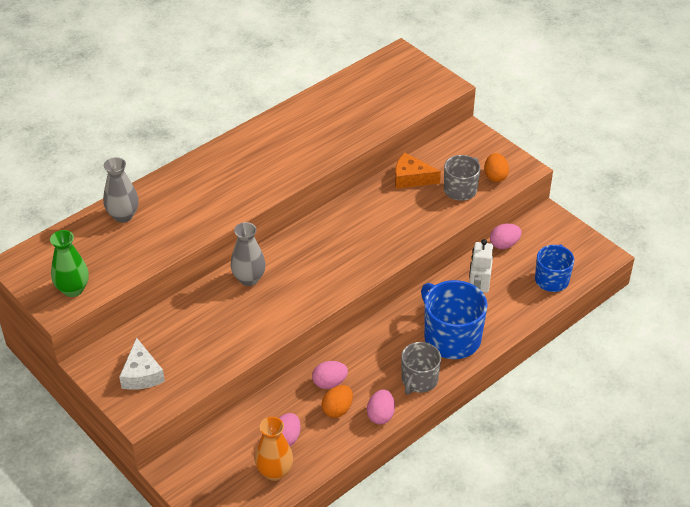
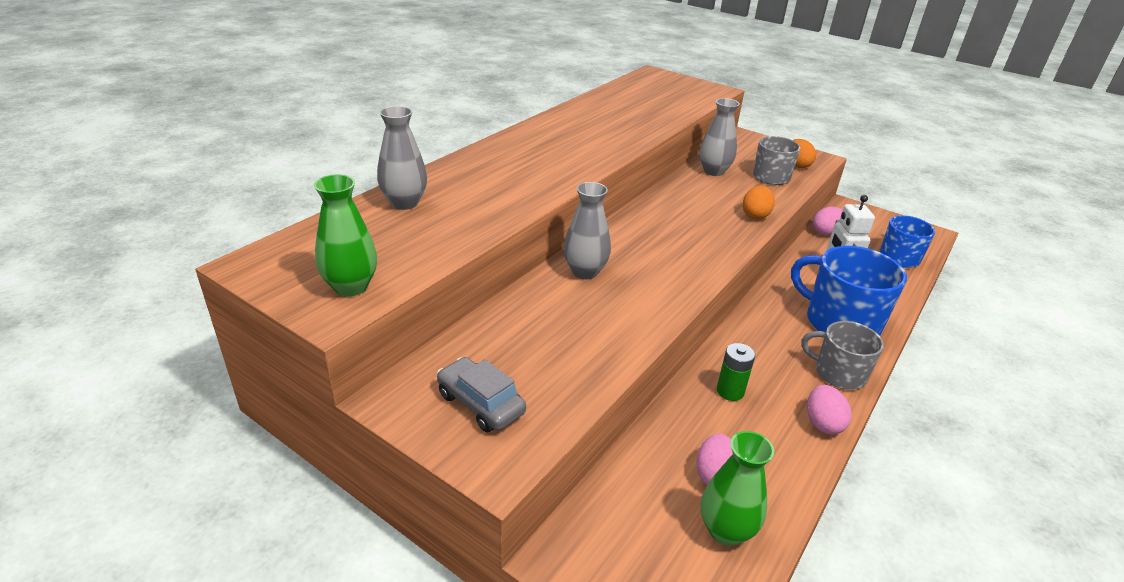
camera: 15 degrees left, 10 degrees down
white cheese [119,338,165,390] -> grey car [437,357,526,433]
orange vase [255,417,293,481] -> green vase [701,431,774,546]
pink egg [312,361,348,389] -> green battery [717,343,755,401]
orange egg [322,385,353,418] -> orange egg moved to [743,186,775,219]
orange cheese [395,153,441,189] -> grey vase [699,98,740,176]
grey mug [401,342,441,395] -> grey mug turned 105 degrees clockwise [801,321,884,390]

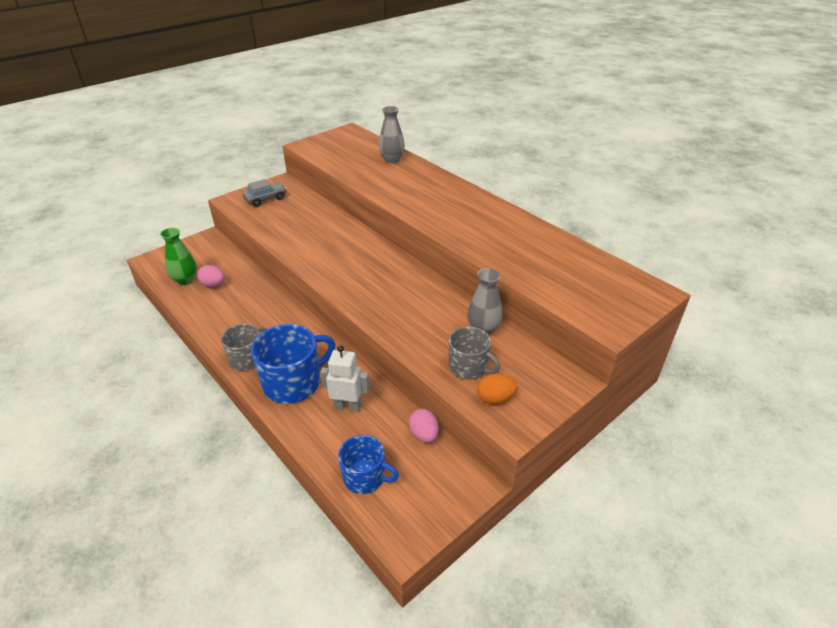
camera: 105 degrees right, 5 degrees up
green vase [314,175,377,296] -> none
grey vase [563,182,611,279] -> none
green battery [717,343,755,401] -> none
orange egg [743,186,775,219] -> none
pink egg [807,385,852,435] -> none

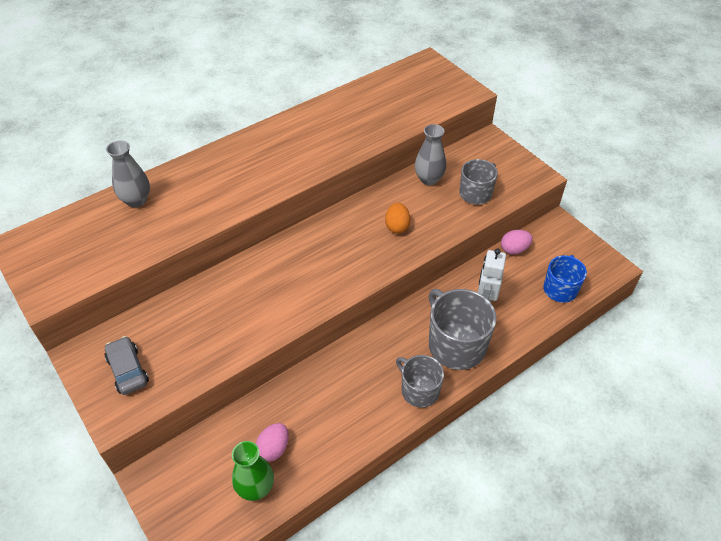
camera: 85 degrees left, 10 degrees up
blue mug [251,324,335,404] -> grey mug [429,289,497,370]
orange egg [477,374,517,404] -> orange egg moved to [385,203,410,234]

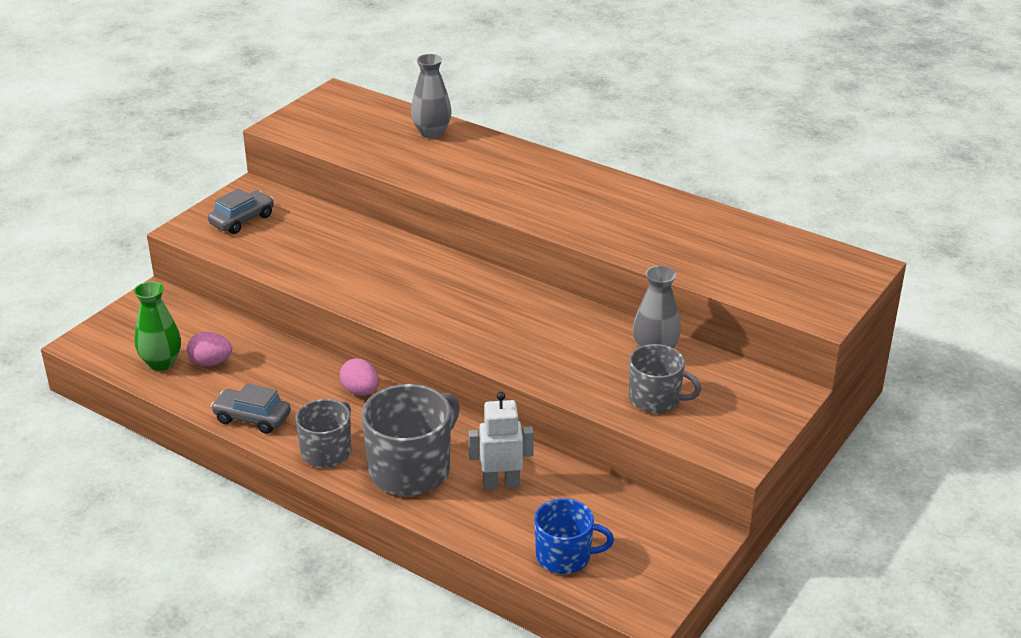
camera: 70 degrees right, 15 degrees down
orange egg [385,203,410,234] -> none
pink egg [501,230,533,255] -> pink egg moved to [340,358,379,395]
none -> grey car [211,383,291,434]

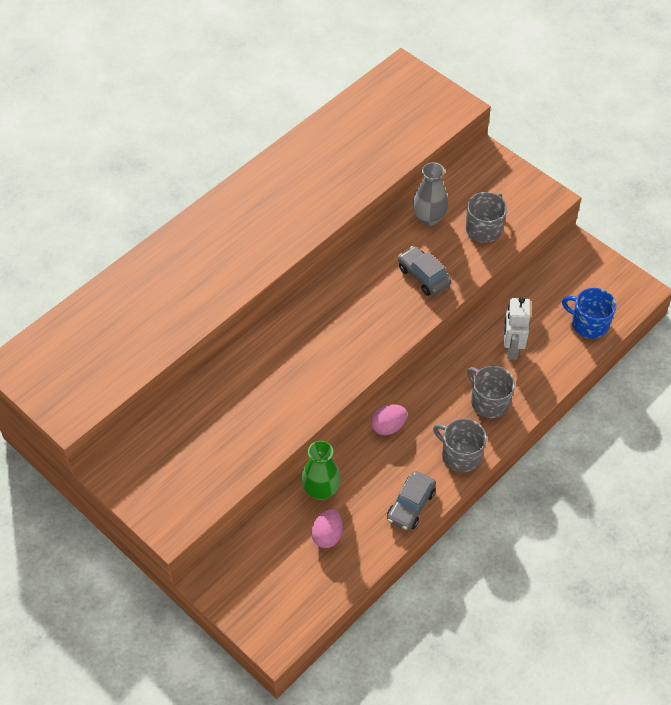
camera: 80 degrees left, 20 degrees up
green vase [134,281,181,371] -> green vase moved to [301,441,341,500]
grey car [208,188,274,234] -> grey car moved to [398,246,451,296]
grey mug [362,384,460,496] -> grey mug [467,366,515,418], size x0.63
grey vase [411,54,452,138] -> none
blue mug [534,498,614,574] -> blue mug turned 75 degrees counterclockwise [562,288,616,339]

